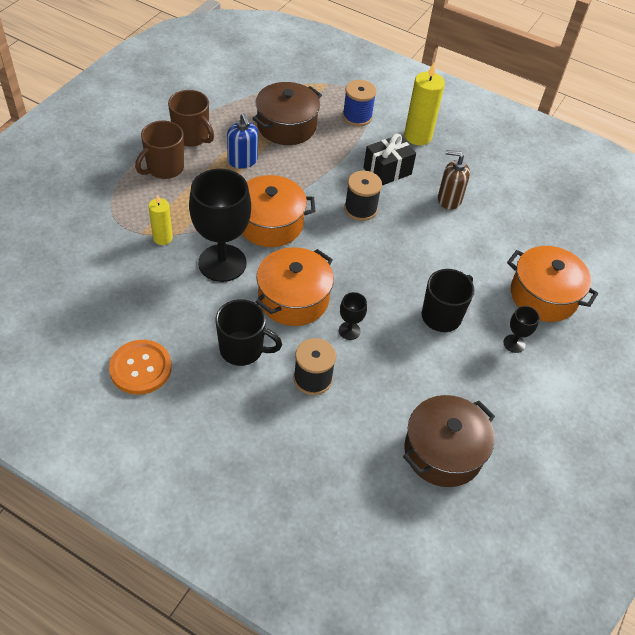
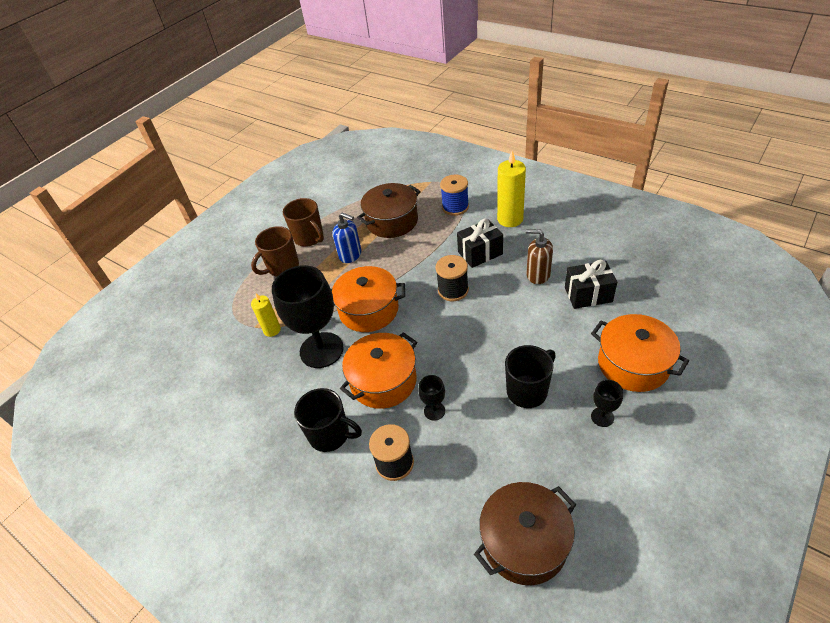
camera: 15 degrees right, 5 degrees down
orange button [109,340,172,395] -> none
blue soap dispenser [227,113,258,168] -> blue soap dispenser turned 45 degrees counterclockwise [333,213,361,263]
none -> black gift [565,260,617,309]

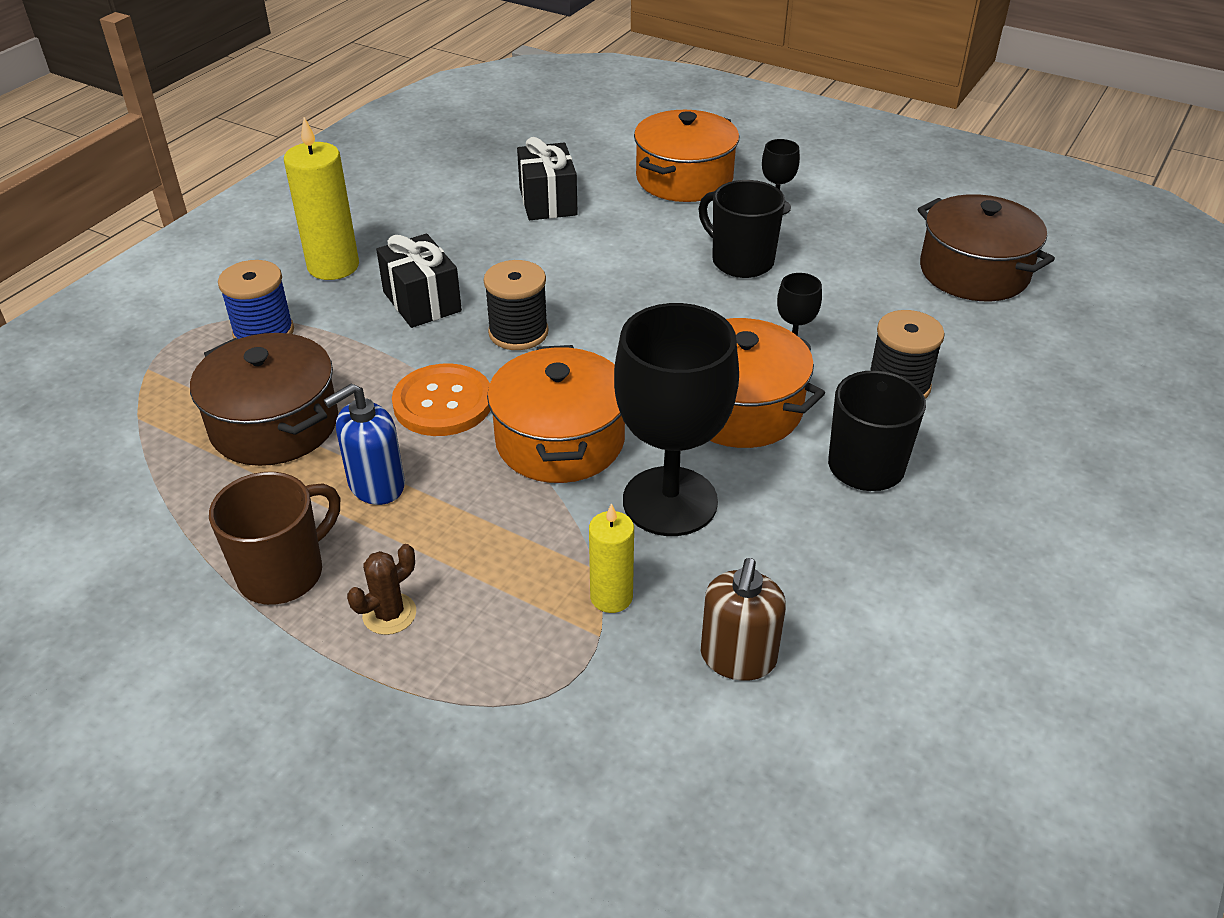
camera: 100 degrees left, 5 degrees down
brown mug [251,226,299,276] -> brown cactus [347,544,416,635]
blue soap dispenser [333,213,361,263] -> blue soap dispenser turned 150 degrees counterclockwise [324,384,405,505]
brown soap dispenser [526,229,553,284] -> brown soap dispenser moved to [701,558,786,681]
none -> orange button [392,363,490,436]

